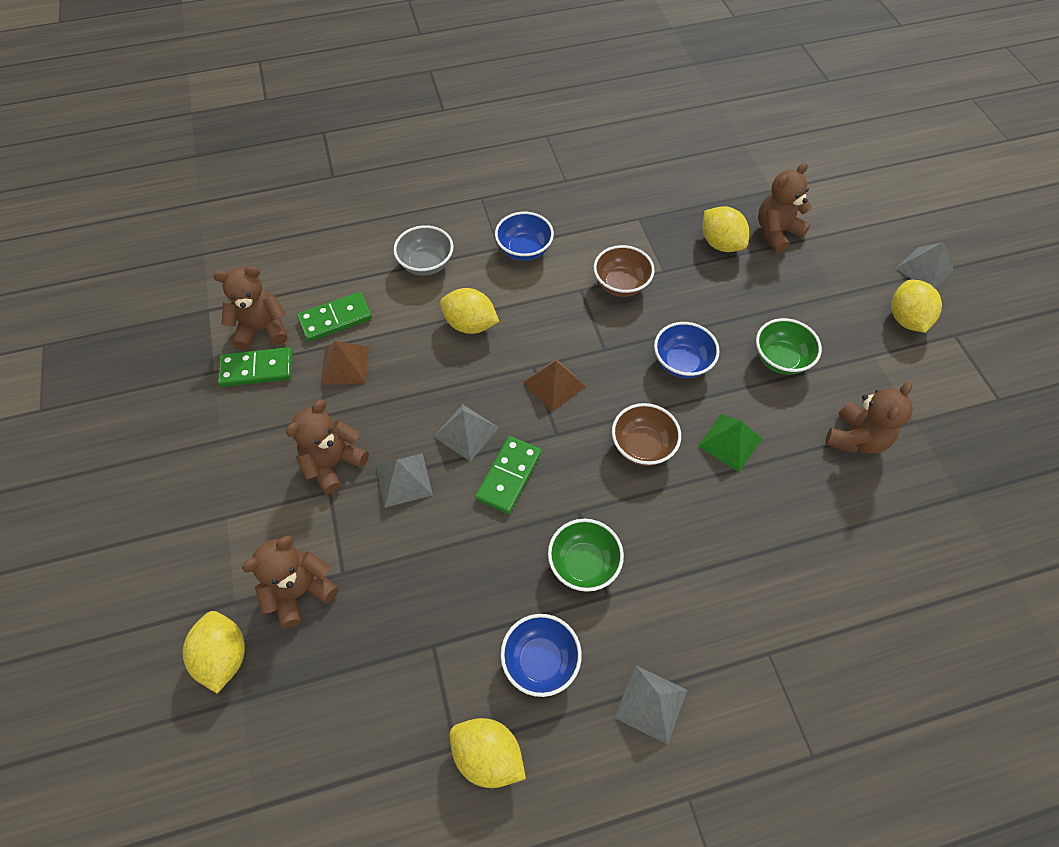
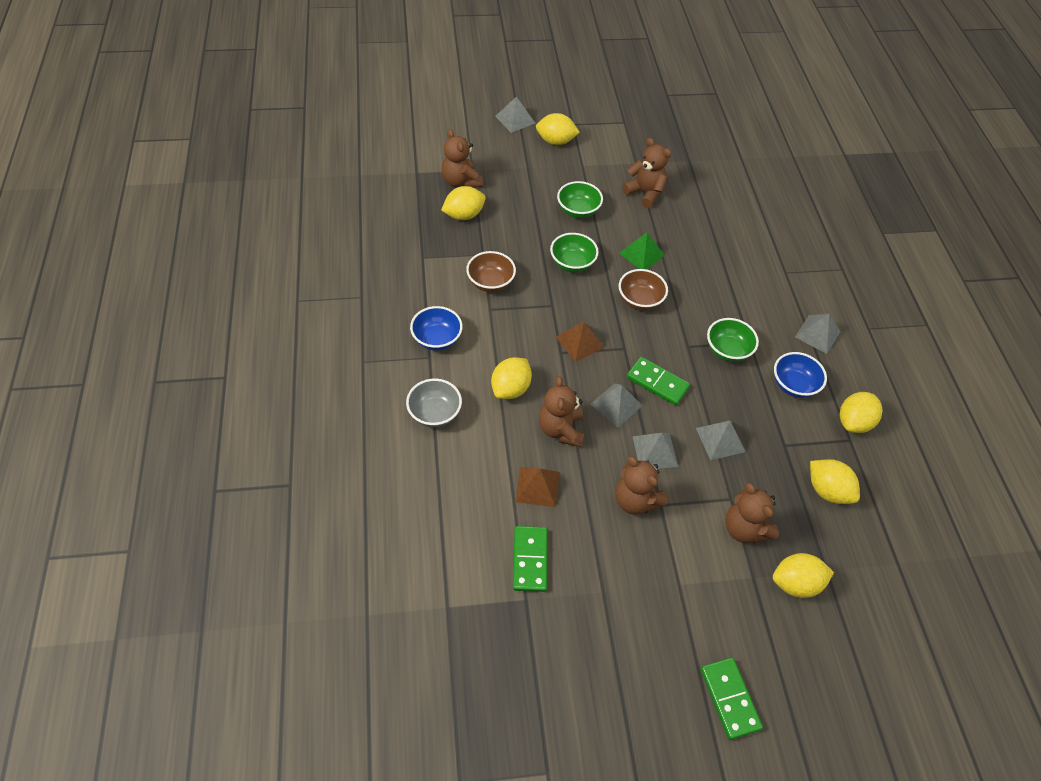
camera: 85 degrees left, 5 degrees down
brown teddy bear [214,266,287,350] -> brown teddy bear moved to [539,376,585,447]
green domino [297,292,372,342] -> green domino moved to [701,658,763,740]
blue bowl [654,322,720,378] -> green bowl [550,233,599,272]
none -> grey pyramid [696,420,746,460]
none -> yellow lemon [810,459,860,504]

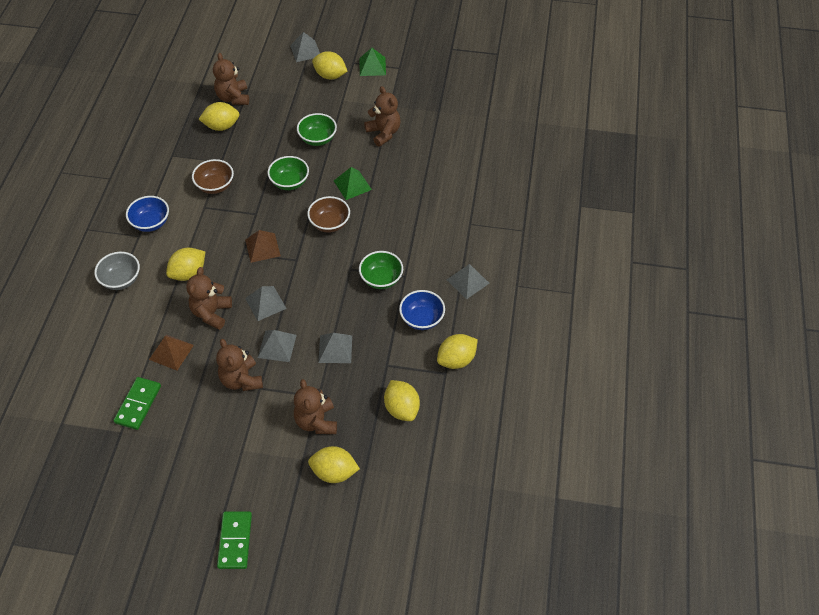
camera: 20 degrees right, 0 degrees up
green domino [626,357,690,405] -> none
none -> green pyramid [359,48,386,76]

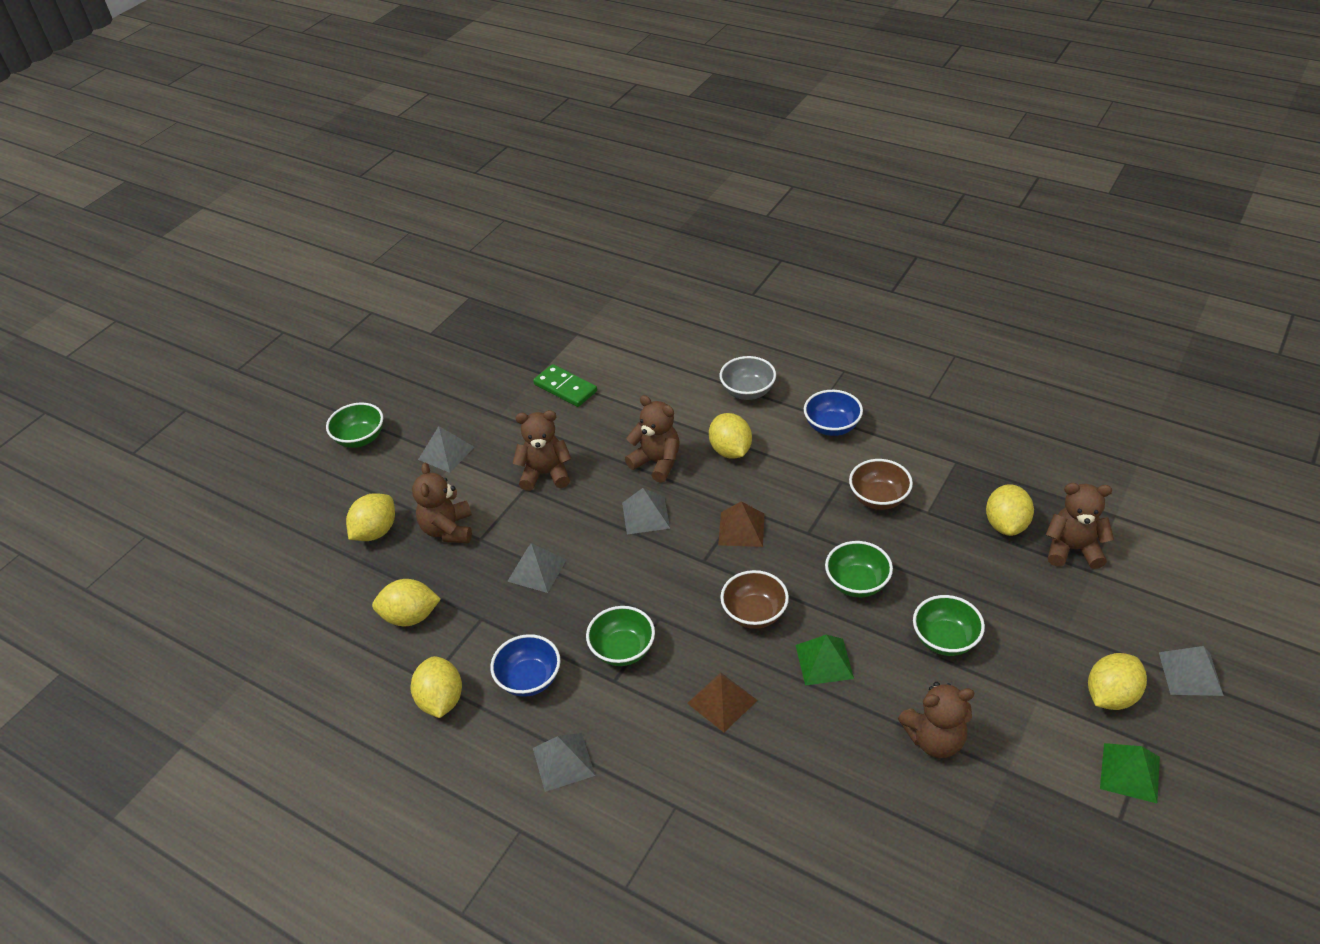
camera: 115 degrees right, 10 degrees down
brown pyramid [149,334,194,371] -> brown pyramid moved to [687,672,757,732]
green domino [217,511,252,569] -> green bowl [326,402,383,448]
grey pyramid [258,330,297,362] -> grey pyramid moved to [418,426,474,473]
brown teddy bear [294,379,337,434] -> brown teddy bear turned 105 degrees counterclockwise [412,463,472,543]

